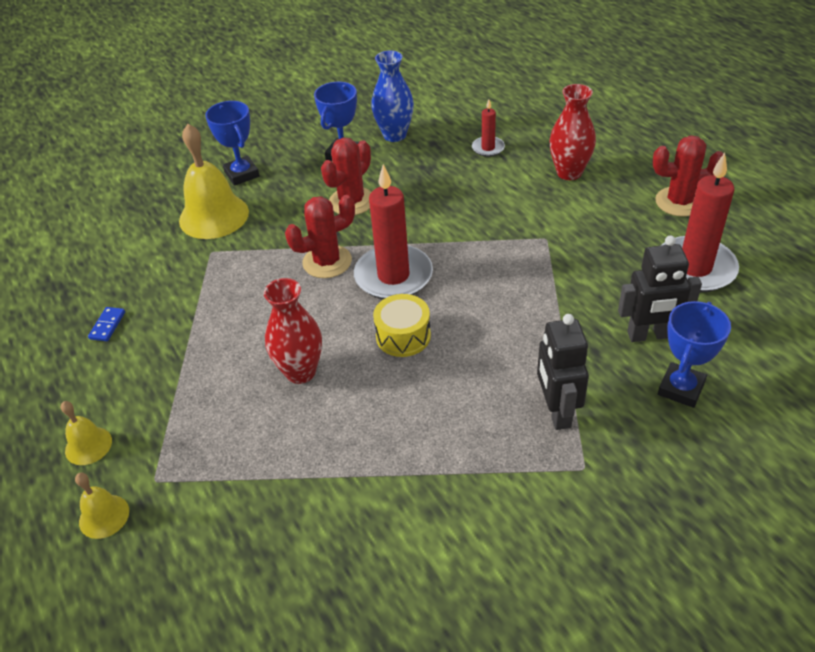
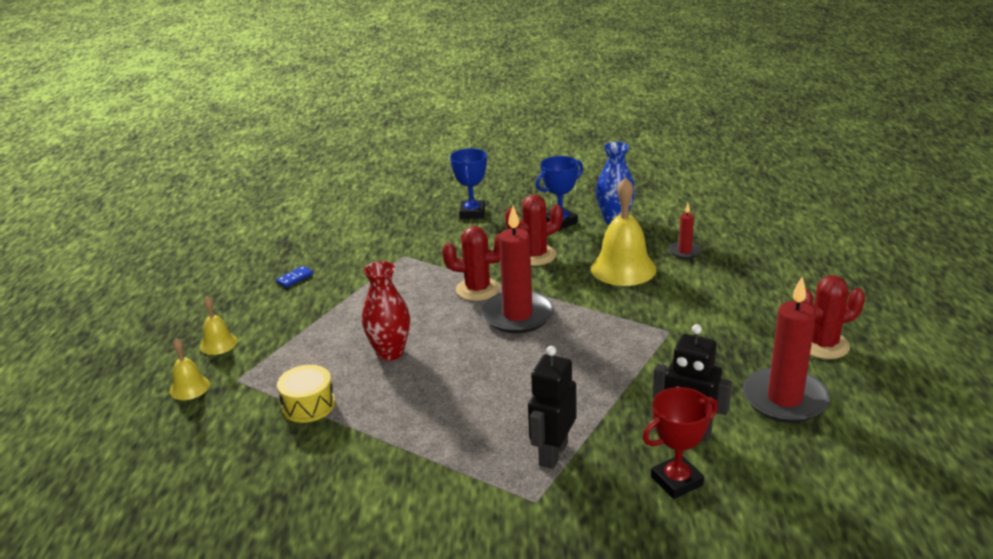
camera: 30 degrees right, 15 degrees down
yellow bell [179,124,249,239] -> yellow bell moved to [591,177,657,286]
yellow drum [373,294,431,357] -> yellow drum moved to [277,365,335,423]
red vase [549,84,596,180] -> none
red cactus [652,136,723,217] -> red cactus turned 45 degrees counterclockwise [802,275,865,359]
blue trophy [658,301,731,408] -> red trophy [643,387,718,499]

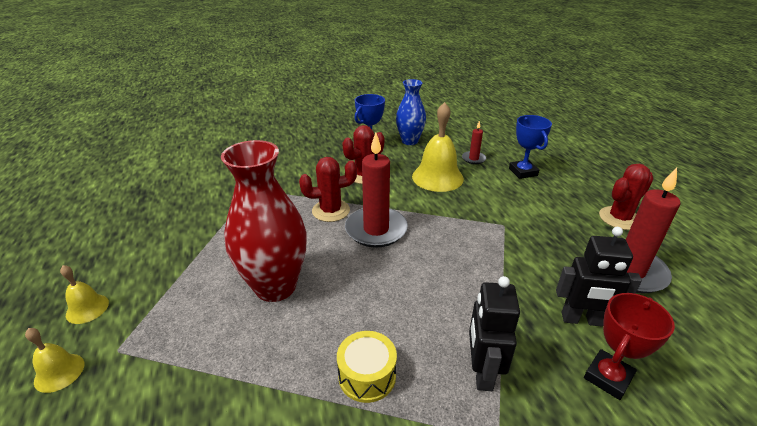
camera: 20 degrees left, 5 degrees up
blue domino [276,266,313,288] -> none
yellow drum [277,365,335,423] -> yellow drum moved to [337,331,397,403]
red vase [362,261,410,361] -> red vase [221,140,307,302], size x1.60
blue trophy [450,148,487,219] -> blue trophy moved to [509,115,552,179]

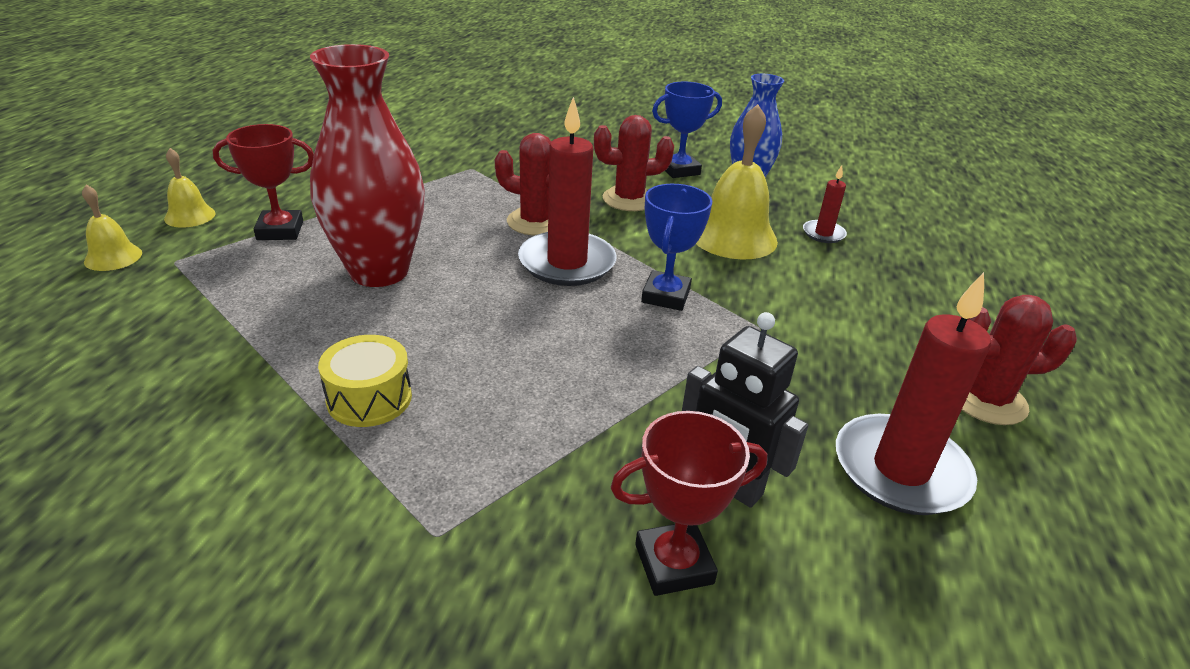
camera: 30 degrees right, 0 degrees up
black robot [469,276,520,391] -> none
blue trophy [509,115,552,179] -> blue trophy moved to [641,184,712,311]
none -> red trophy [213,124,314,240]

